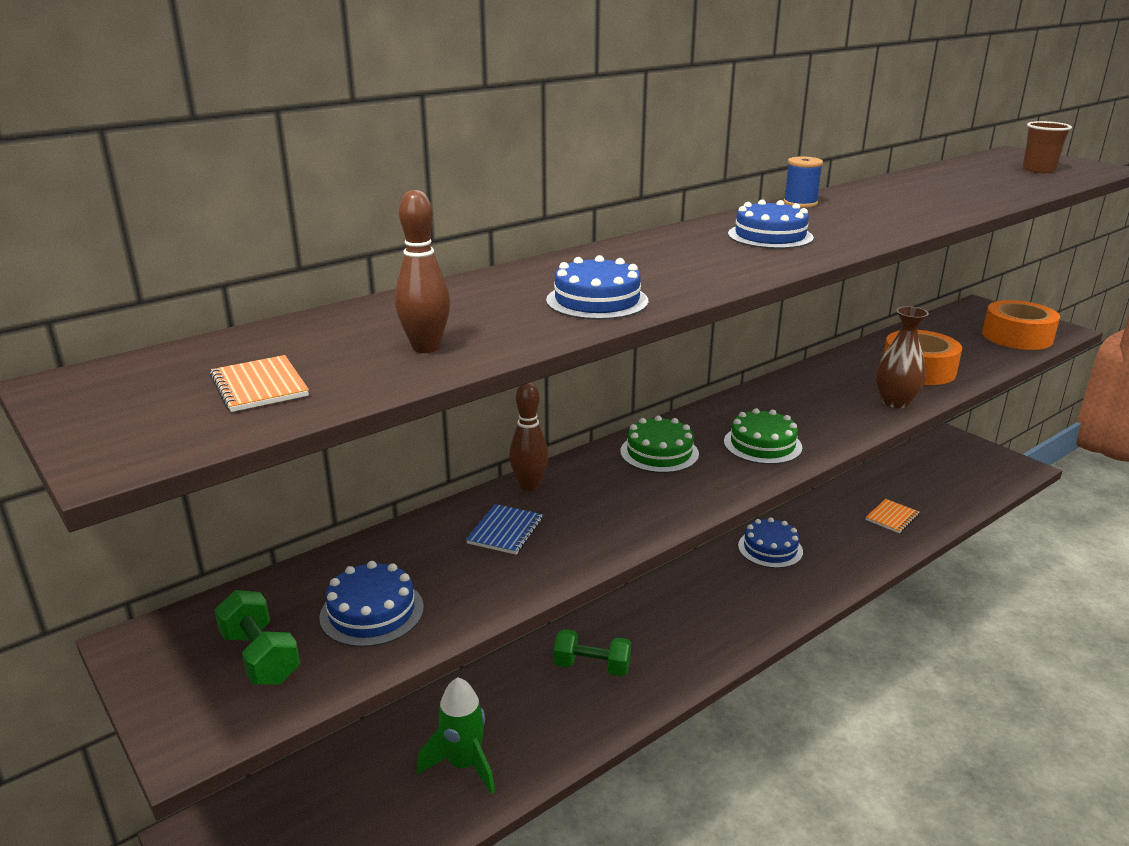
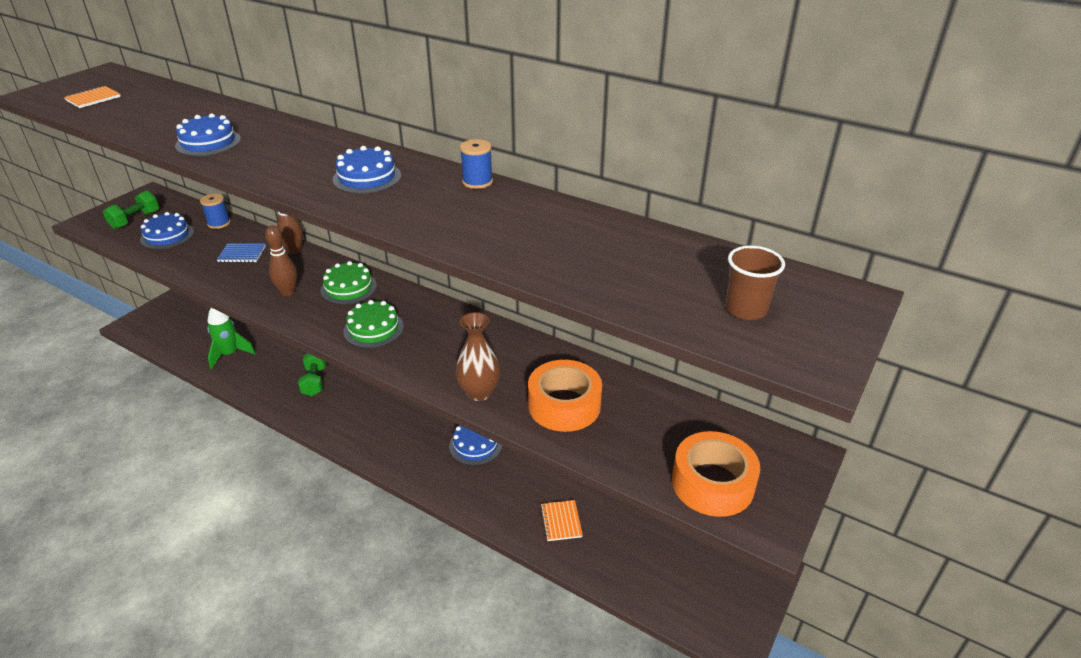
camera: 70 degrees right, 10 degrees up
brown bowling pin [395,190,450,353] -> brown bowling pin moved to [265,225,297,297]
orange notebook [866,499,919,533] -> orange notebook turned 60 degrees clockwise [540,500,583,541]
none -> blue spool [200,194,230,229]

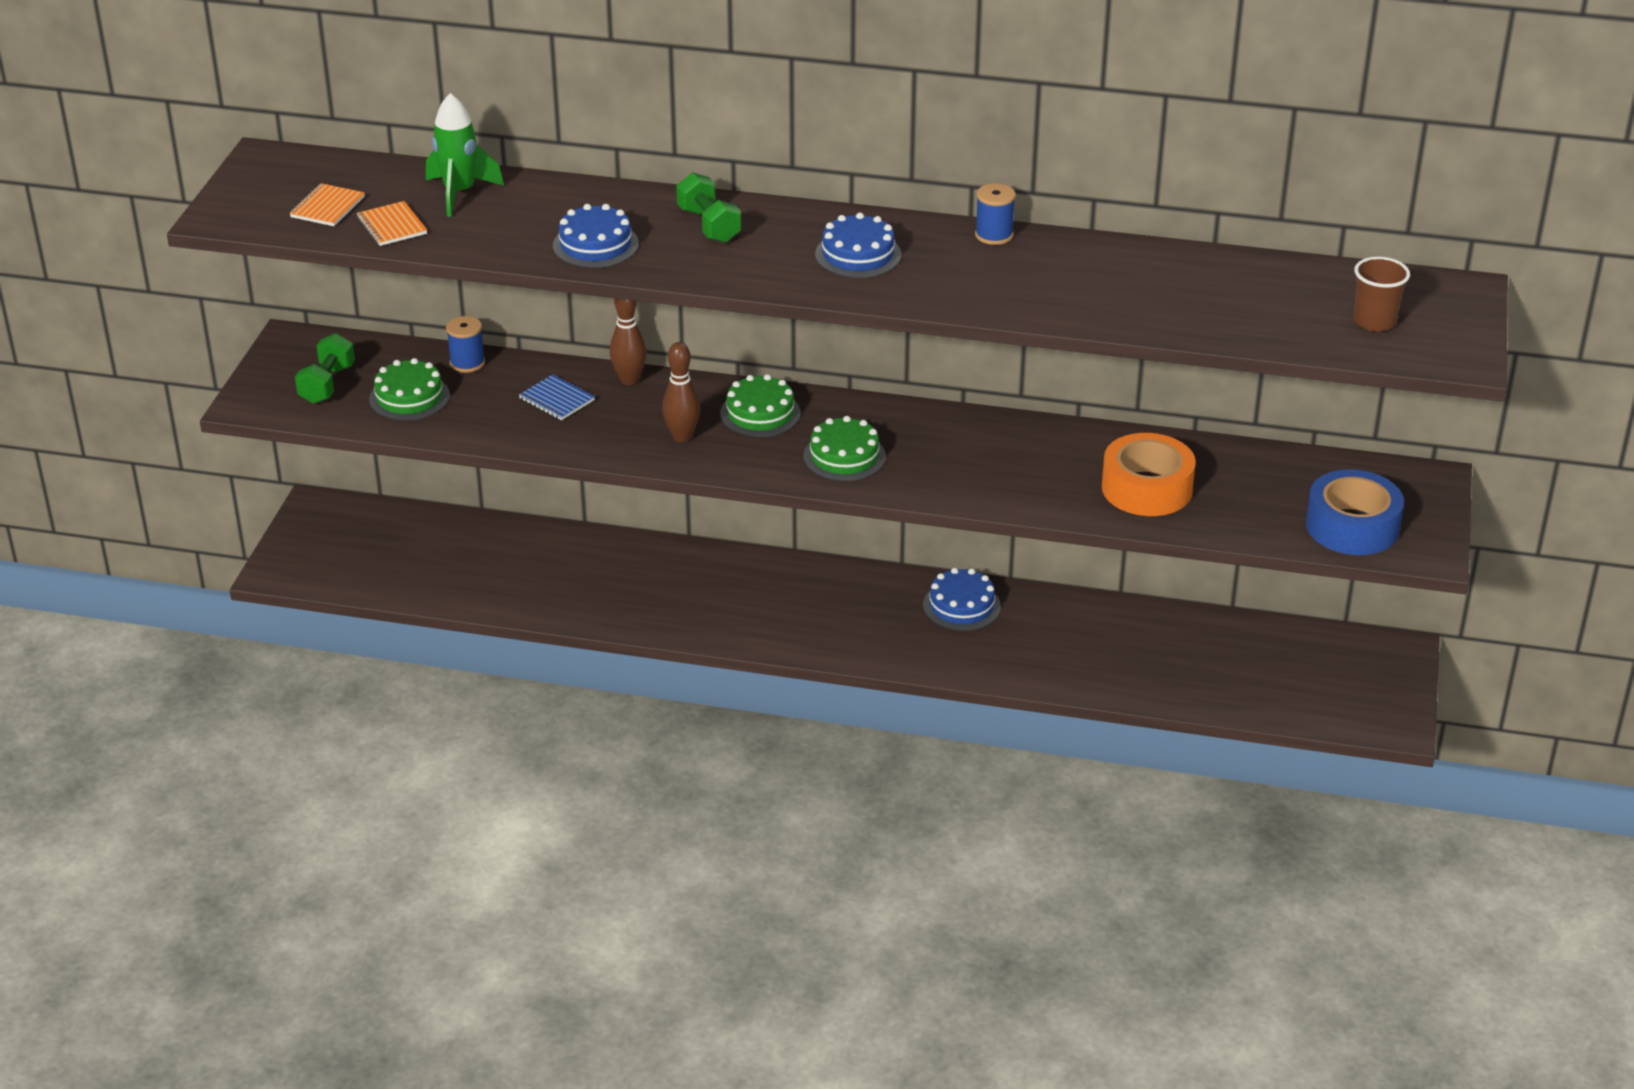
camera: 20 degrees left, 0 degrees up
blue cake [140,212,194,249] -> green cake [369,358,450,420]
green rocket [208,308,256,369] -> green rocket moved to [426,93,504,217]
blue notebook [217,243,266,262] -> blue notebook turned 60 degrees clockwise [519,374,595,420]
green dumbbell [298,353,327,396] -> green dumbbell moved to [676,172,741,243]
brown vase [455,312,500,401] -> none
orange notebook [540,500,583,541] -> orange notebook moved to [357,201,427,246]
orange tape [672,431,760,517] -> blue tape [1306,469,1404,555]

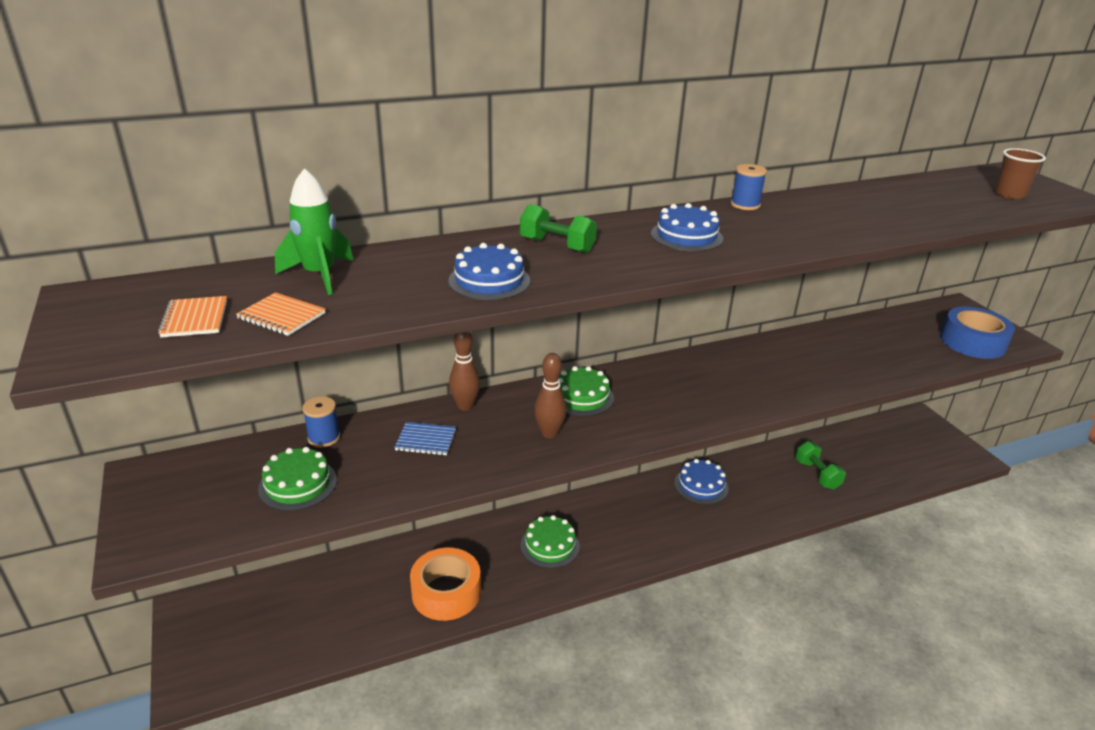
camera: 35 degrees left, 5 degrees down
green dumbbell [295,333,355,404] -> green dumbbell moved to [795,441,846,490]
green cake [803,416,886,481] -> green cake moved to [521,515,580,568]
orange tape [1102,433,1196,516] -> orange tape moved to [410,548,481,621]

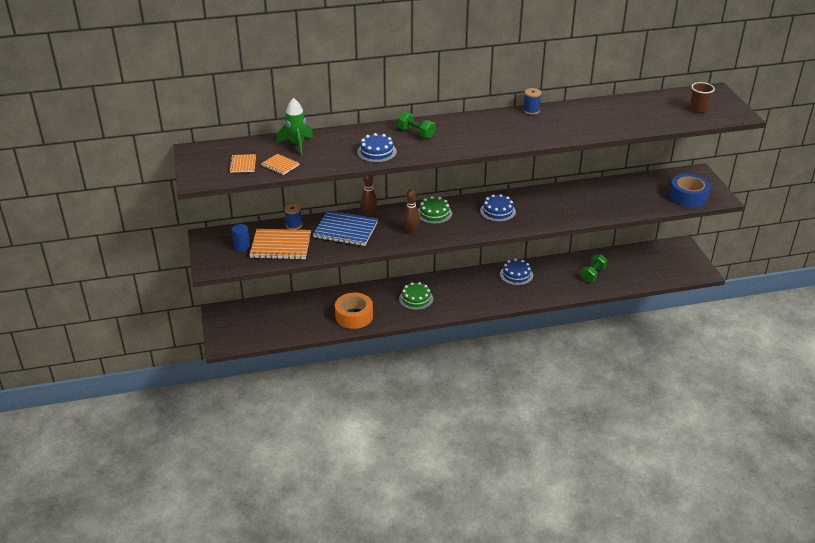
camera: 10 degrees right, 5 degrees up
green cake [258,447,337,511] -> orange notebook [249,229,311,260]
blue notebook [394,422,456,455] -> blue notebook [313,210,378,246], size x1.98
blue cake [651,203,723,252] -> blue cake moved to [480,194,516,222]
green dumbbell [795,441,846,490] -> green dumbbell turned 45 degrees clockwise [581,254,607,282]
none -> blue cylinder [232,224,250,252]

